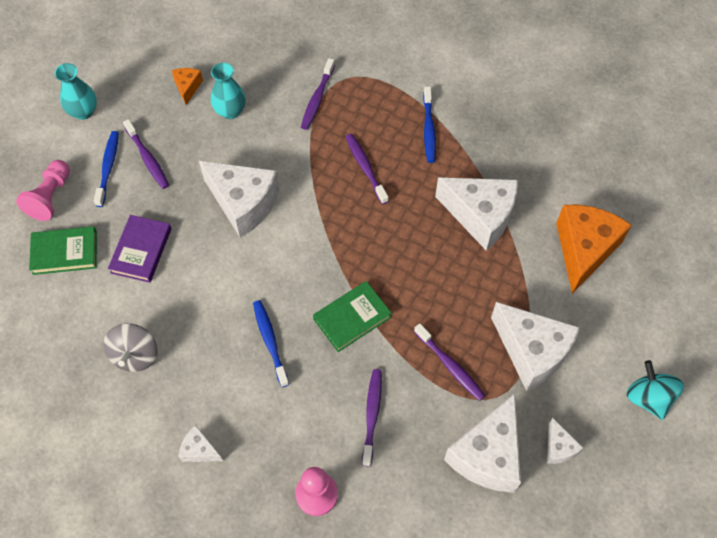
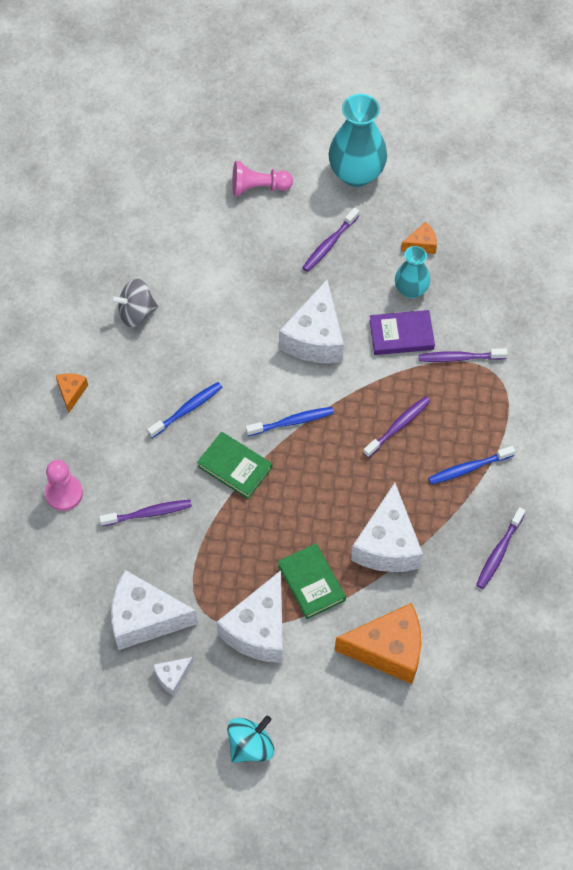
camera: 70 degrees right, 0 degrees up
green book [29,226,97,275] -> green book moved to [278,543,346,619]
turquoise vase [55,63,97,120] -> turquoise vase [329,94,387,187], size x1.71
blue toothbrush [94,131,119,207] -> blue toothbrush moved to [246,407,334,436]
purple book [108,215,171,283] -> purple book moved to [369,310,435,355]
white cheese [178,425,223,462] -> orange cheese [56,373,88,413]
purple toothbrush [414,323,485,401] -> purple toothbrush moved to [476,507,525,589]

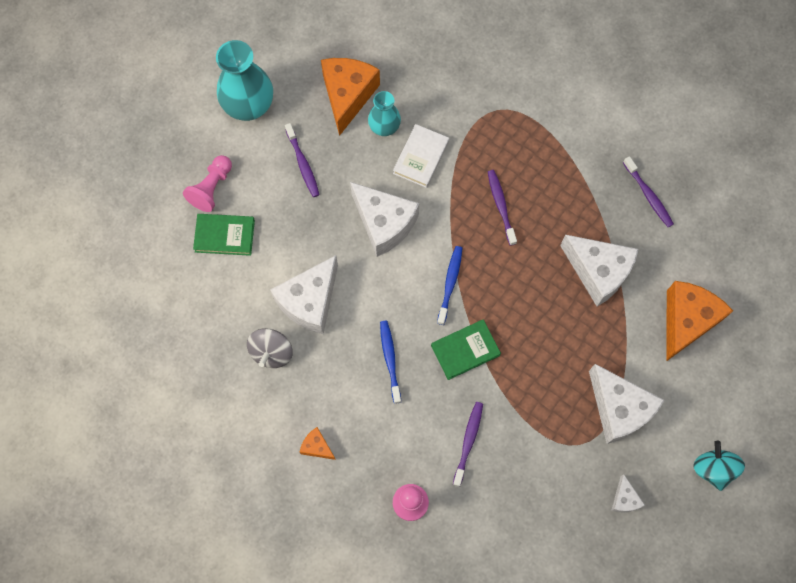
camera: 60 degrees left, 10 degrees up
white cheese [111,570,198,650] -> white cheese moved to [270,255,338,334]
green book [278,543,346,619] -> green book moved to [193,214,255,256]
purple book [369,310,435,355] -> white book [393,124,449,188]
orange cheese [401,222,437,254] -> orange cheese [321,58,380,136], size x2.14
purple toothbrush [418,348,508,362] -> none
blue toothbrush [428,446,515,484] -> none

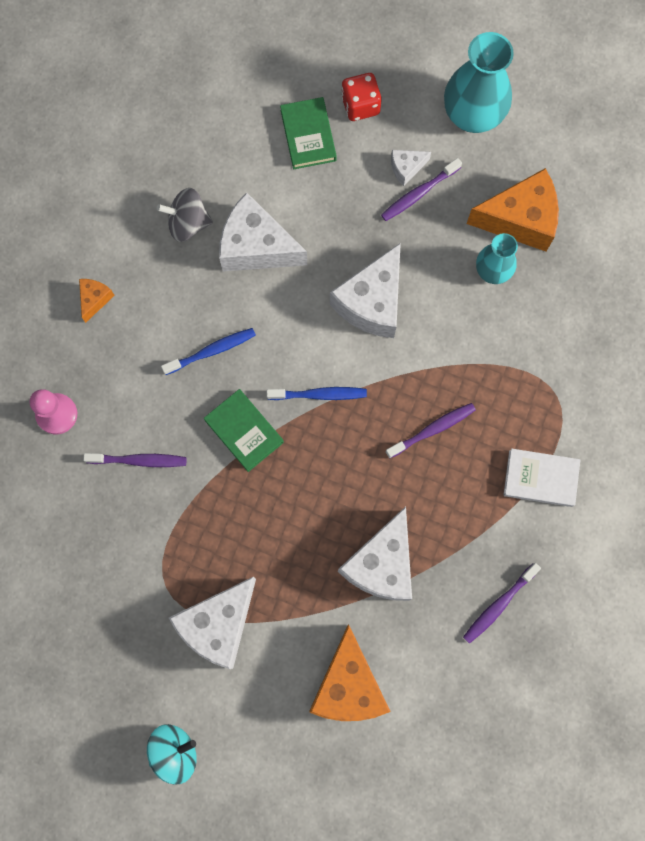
camera: 75 degrees right, 5 degrees up
pink pawn [183,155,232,212] -> red dice [341,73,382,121]
white book [393,124,449,188] -> white book moved to [504,448,580,507]
white cheese [611,474,645,512] -> white cheese moved to [391,150,431,186]
orange cheese [667,281,733,361] -> orange cheese turned 75 degrees clockwise [309,624,391,721]

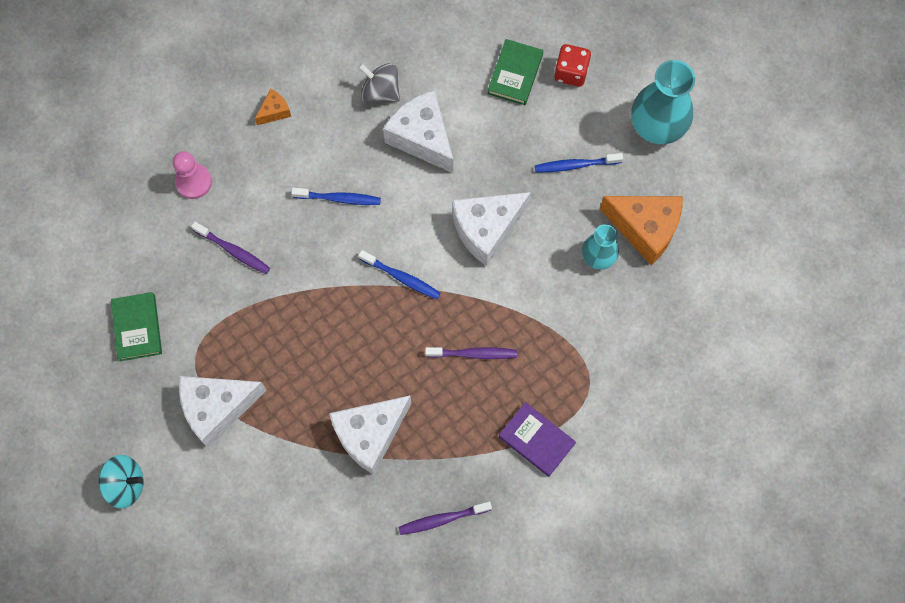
camera: 30 degrees right, 5 degrees down
green book [204,389,284,472] -> green book moved to [111,292,162,361]
orange cheese [309,624,391,721] -> none
purple toothbrush [381,158,462,221] -> blue toothbrush [535,153,623,172]
white cheese [391,150,431,186] -> none
white book [504,448,580,507] -> purple book [499,402,576,477]

